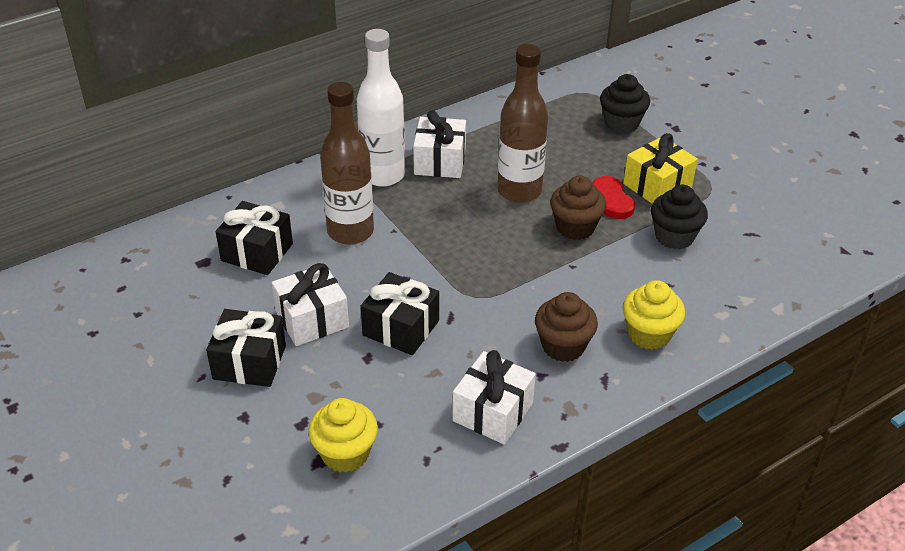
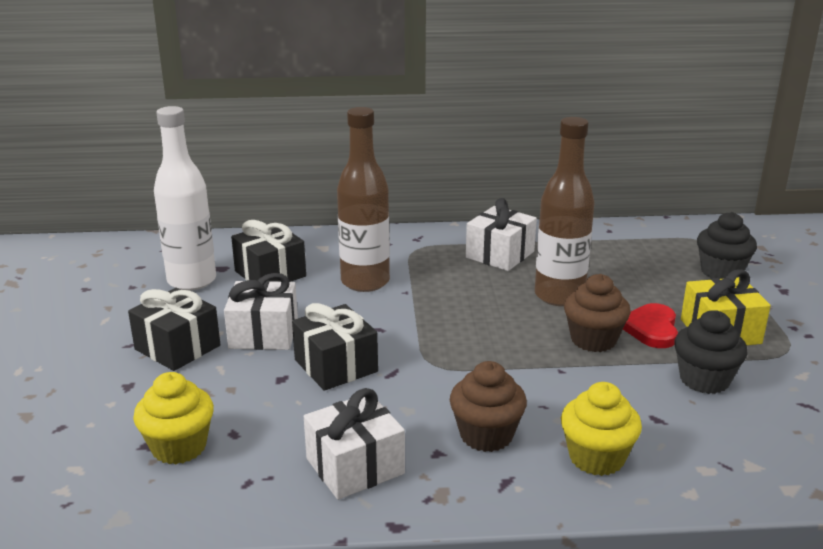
camera: 30 degrees right, 15 degrees down
white bottle [357,29,405,187] -> white bottle moved to [154,106,216,291]

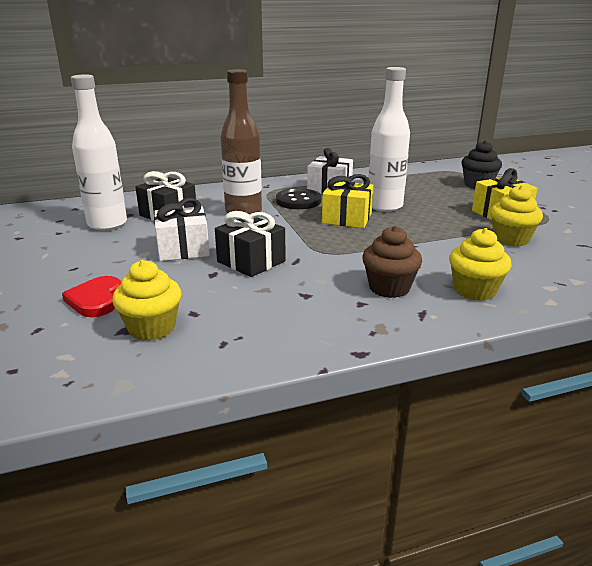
camera: 15 degrees left, 0 degrees up
black gift [128,288,221,371] -> none
white gift [304,388,405,500] -> none
brown bottle [535,117,595,306] -> white bottle [368,67,410,212]
brown cupcake [564,274,631,352] -> none
red heart [623,303,678,348] -> red heart moved to [62,276,121,317]
black cupcake [674,310,748,394] -> yellow cupcake [490,185,543,247]
none -> black button [276,188,322,209]
none -> yellow gift [322,174,374,228]

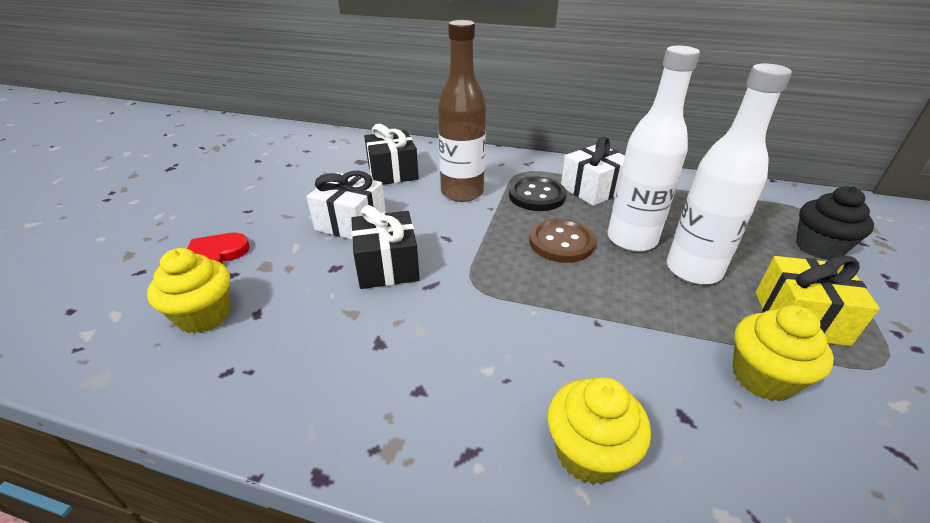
camera: 35 degrees right, 10 degrees up
white bottle [71,75,127,231] -> white bottle moved to [667,64,792,285]
yellow gift [322,174,374,228] -> brown button [529,218,596,263]
brown cupcake [362,226,422,298] -> none

